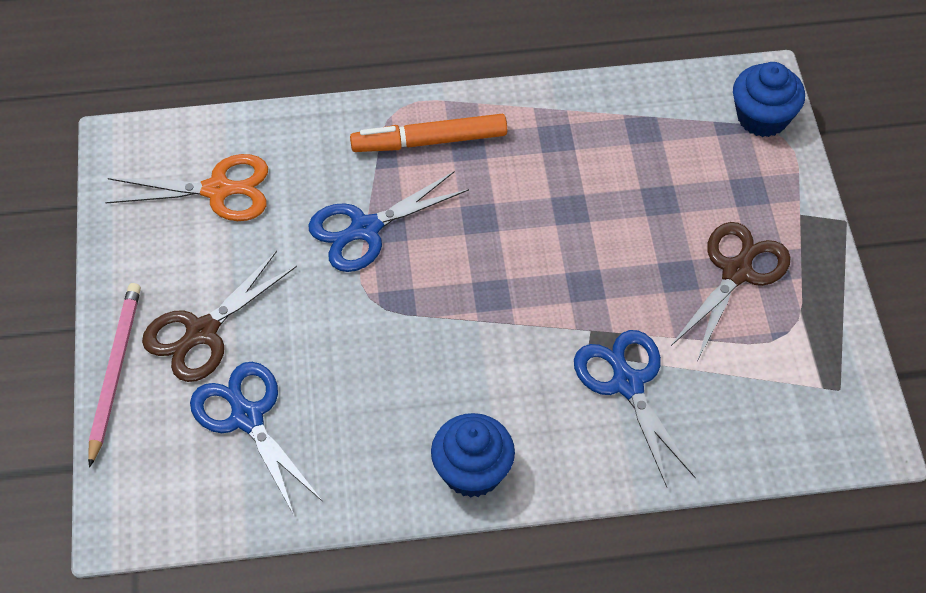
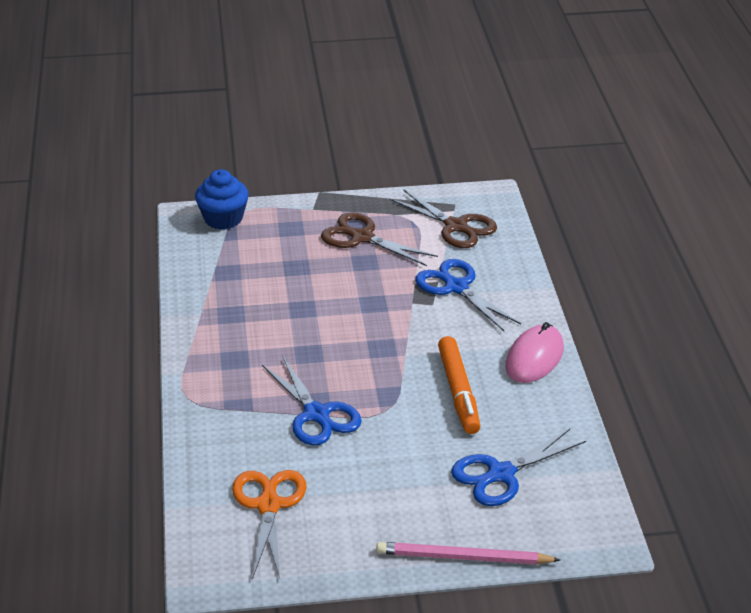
camera: 90 degrees left, 20 degrees down
brown scissors [142,251,297,382] -> brown scissors moved to [390,189,497,248]
orange marker [350,114,507,152] -> orange marker moved to [438,336,481,434]
blue cupcake [431,413,515,498] -> pink mouse [505,322,564,383]
blue scissors [574,330,696,487] -> blue scissors turned 75 degrees clockwise [415,259,521,331]

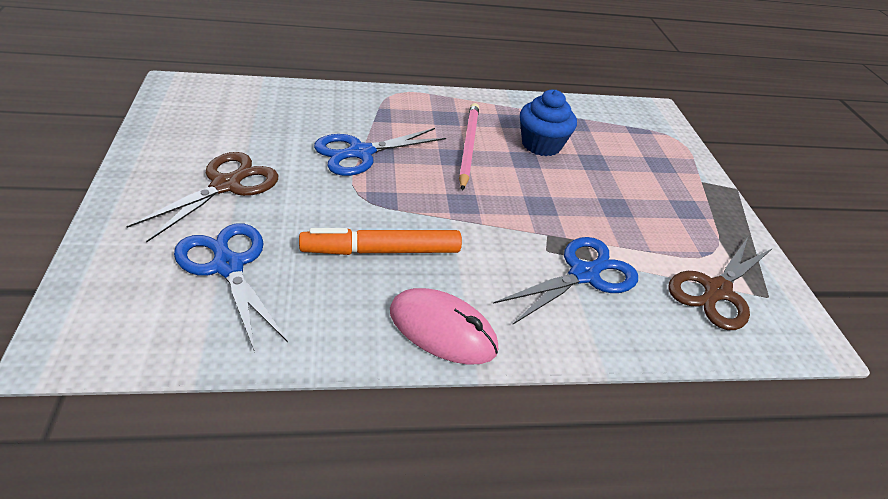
camera: 85 degrees right, 5 degrees up
blue cupcake [195,169,249,230] -> blue cupcake moved to [520,90,577,156]
orange scissors [232,470,307,578] -> none
brown scissors [321,212,438,266] -> brown scissors moved to [126,152,278,242]
pink pencil [376,542,560,565] -> pink pencil moved to [459,103,479,191]

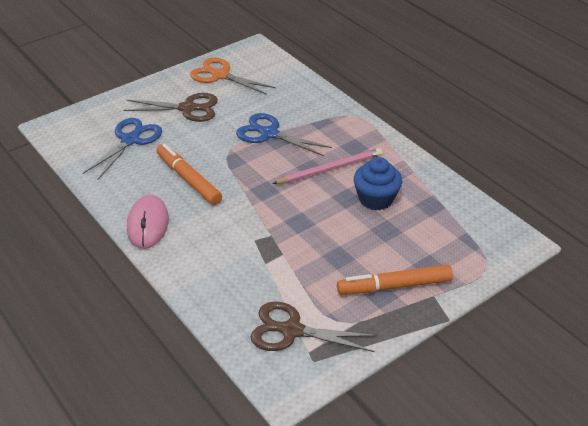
camera: 65 degrees right, 0 degrees up
blue scissors [493,237,638,325] -> none
none -> orange scissors [190,57,276,95]
none -> orange marker [337,265,453,295]

